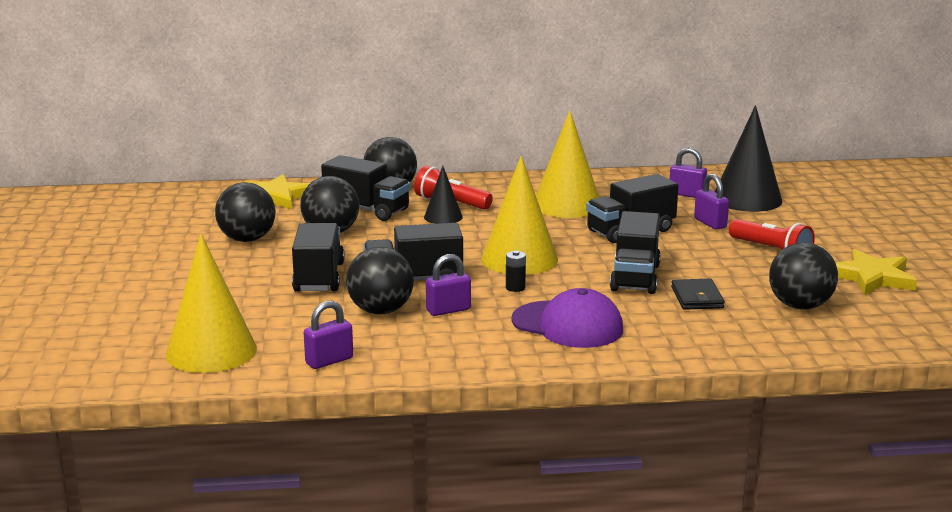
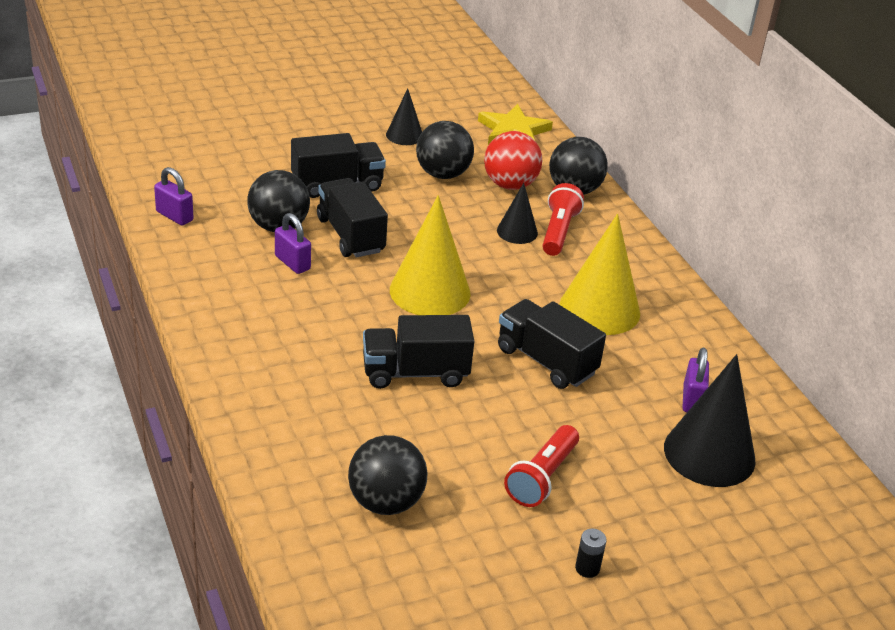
camera: 70 degrees right, 15 degrees up
yellow cone [166,234,257,373] -> none
black ball [215,182,275,242] -> black cone [386,88,422,145]
black truck [321,155,410,221] -> red ball [484,131,542,190]
black battery [506,251,526,292] -> black battery moved to [575,528,606,578]
purple cap [511,288,623,348] -> none
black wallet [671,279,725,310] -> none
purple padlock [694,173,729,229] -> none
yellow star [835,249,917,295] -> none

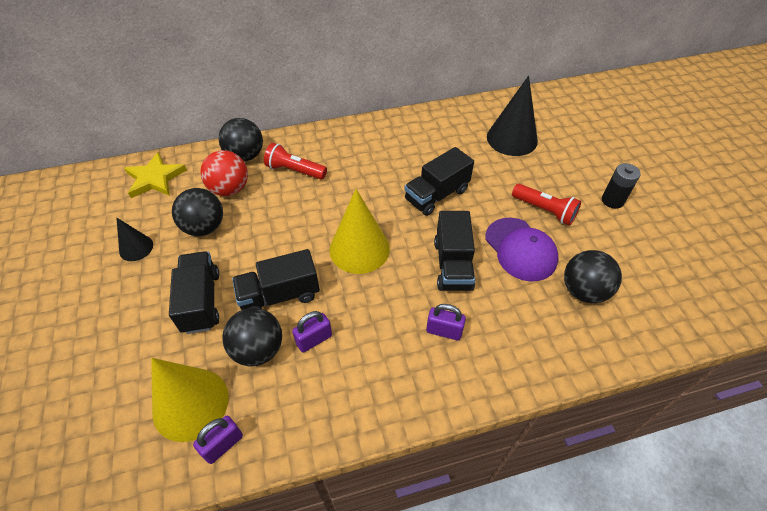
camera: 80 degrees left, 15 degrees up
black cone [497,183,538,244] -> none
yellow cone [559,214,640,335] -> yellow cone moved to [151,358,229,442]
black battery [575,528,606,578] -> black battery [602,163,641,209], size x1.61
purple padlock [682,348,709,412] -> purple padlock moved to [426,304,466,340]
none -> purple cap [485,218,558,282]

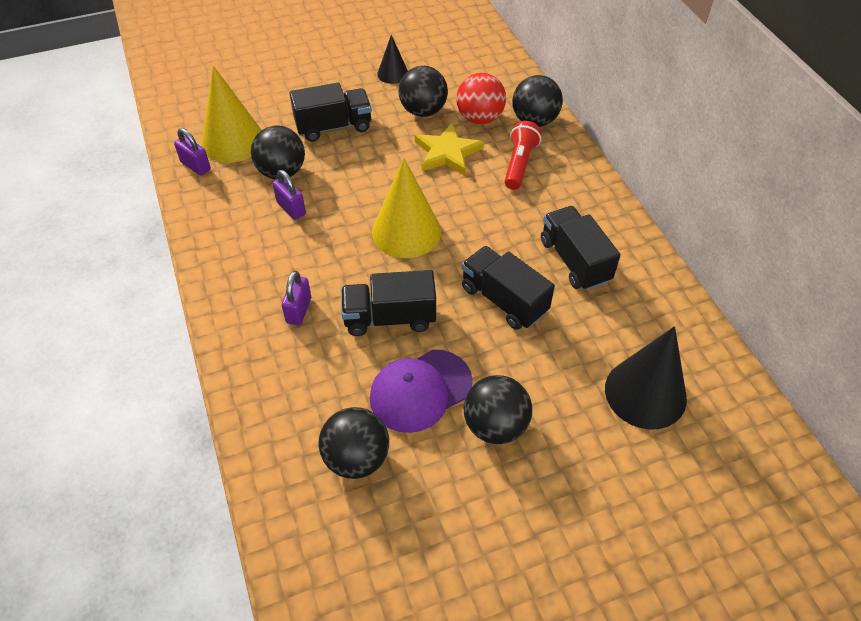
camera: 85 degrees right, 0 degrees up
yellow star [124,152,187,198] -> yellow star moved to [415,122,484,176]
black truck [232,249,320,310] -> black truck moved to [541,206,620,291]
red flashlight [512,184,581,226] -> black ball [464,375,532,444]
black battery [602,163,641,209] -> none

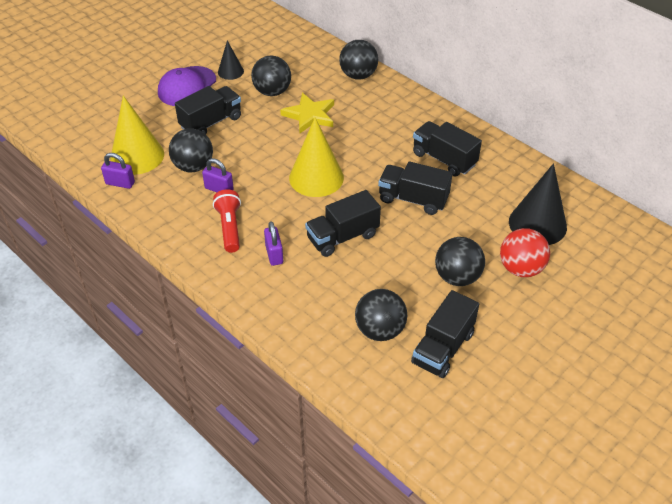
camera: 25 degrees left, 5 degrees down
purple cap [370,350,473,433] -> purple cap moved to [158,66,216,106]
red ball [456,73,506,124] -> red ball moved to [500,228,550,277]
red flashlight [504,121,542,190] -> red flashlight moved to [213,189,241,253]
none -> black truck [411,290,479,378]

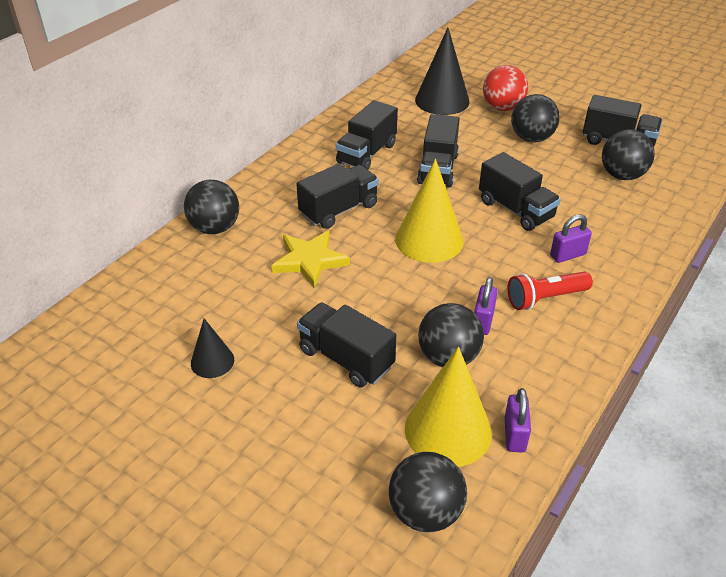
camera: 100 degrees left, 5 degrees down
purple cap [158,66,216,106] -> none
black ball [251,56,291,96] -> black ball moved to [389,452,467,532]
none -> black truck [297,163,379,229]

